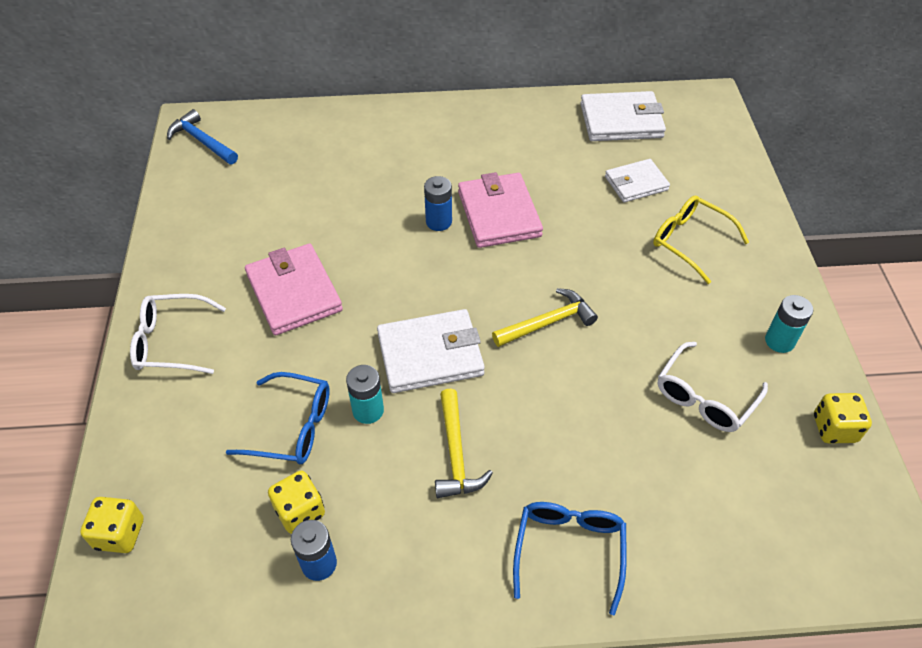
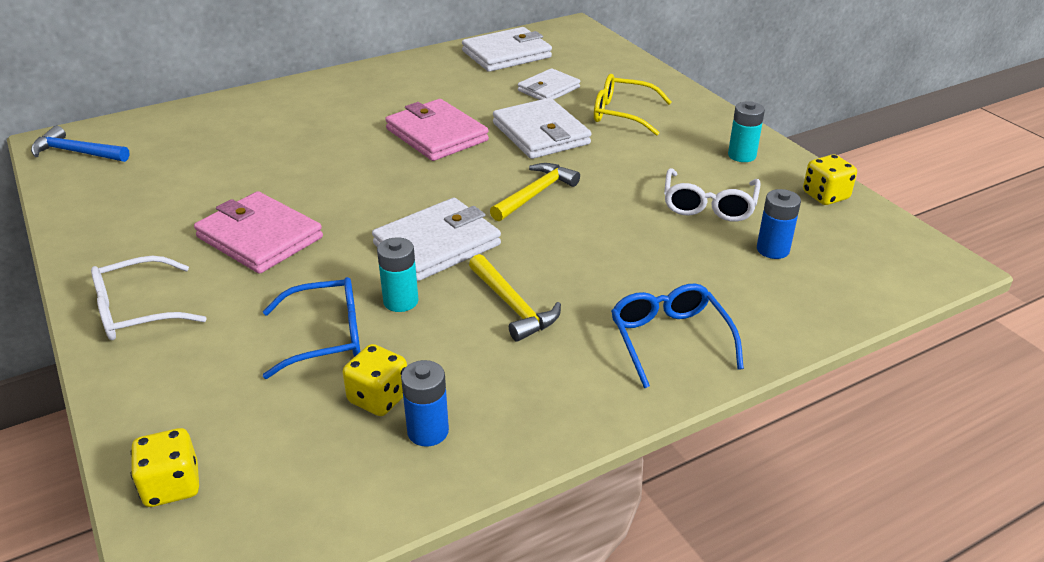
camera: 25 degrees left, 15 degrees down
blue battery [424,176,452,231] -> blue battery moved to [757,189,801,259]
none -> white wallet [493,98,591,159]

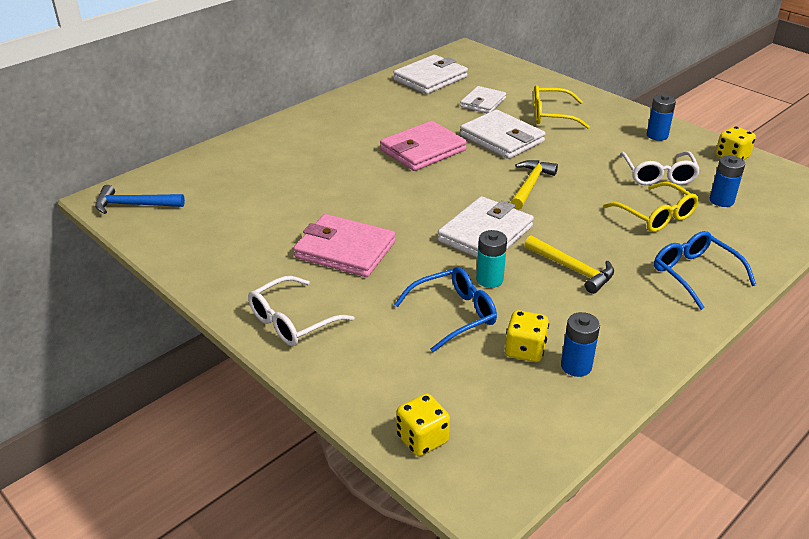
camera: 15 degrees left, 0 degrees up
pink wallet [385,99,489,161] -> pink wallet turned 75 degrees counterclockwise [380,121,467,171]
turquoise battery [728,101,765,162] -> blue battery [647,94,676,141]
none -> yellow glasses [603,182,699,232]

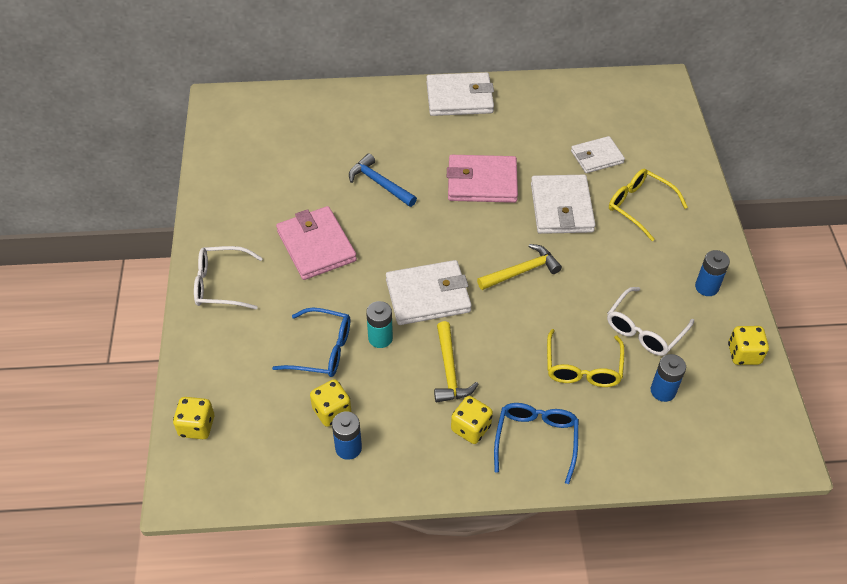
camera: 40 degrees right, 15 degrees up
blue hammer [95,185,185,214] -> blue hammer moved to [349,154,417,207]
white wallet [393,55,468,94] -> white wallet moved to [426,72,494,116]
none -> yellow dice [451,396,493,444]

